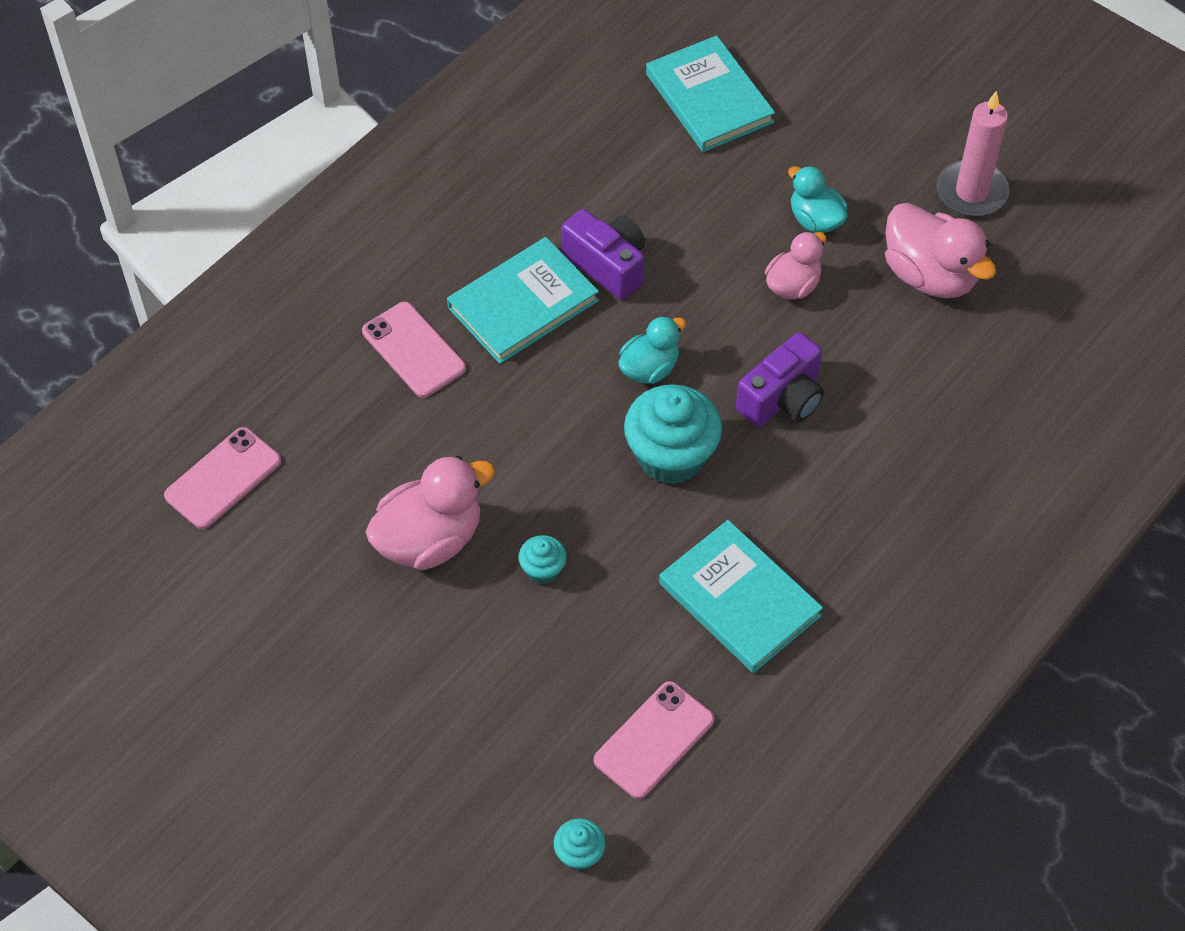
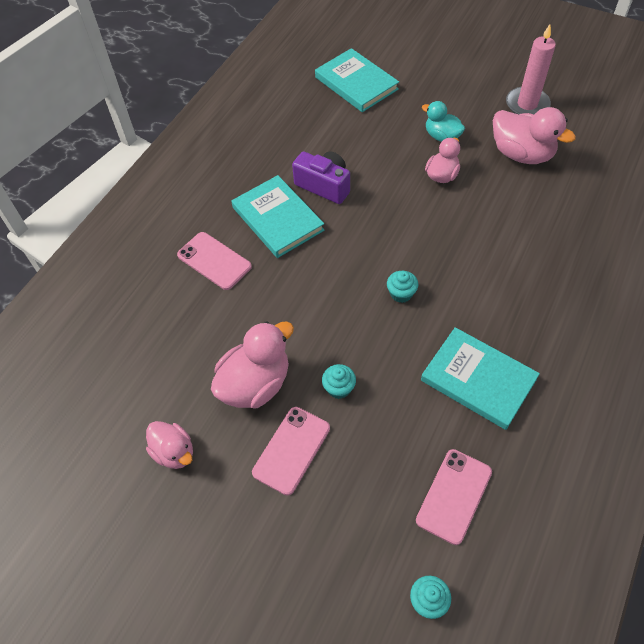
camera: 10 degrees left, 0 degrees up
pink phone [164,427,281,529] -> pink phone moved to [252,407,330,495]
turquoise book [447,237,599,364] -> turquoise book turned 75 degrees counterclockwise [231,175,325,258]
turquoise duck [618,316,686,384] -> none
turquoise cupcake [624,384,722,484] -> turquoise cupcake [387,271,418,303], size x0.48
purple camera [736,332,824,427] -> none
none -> pink duck [146,421,193,469]

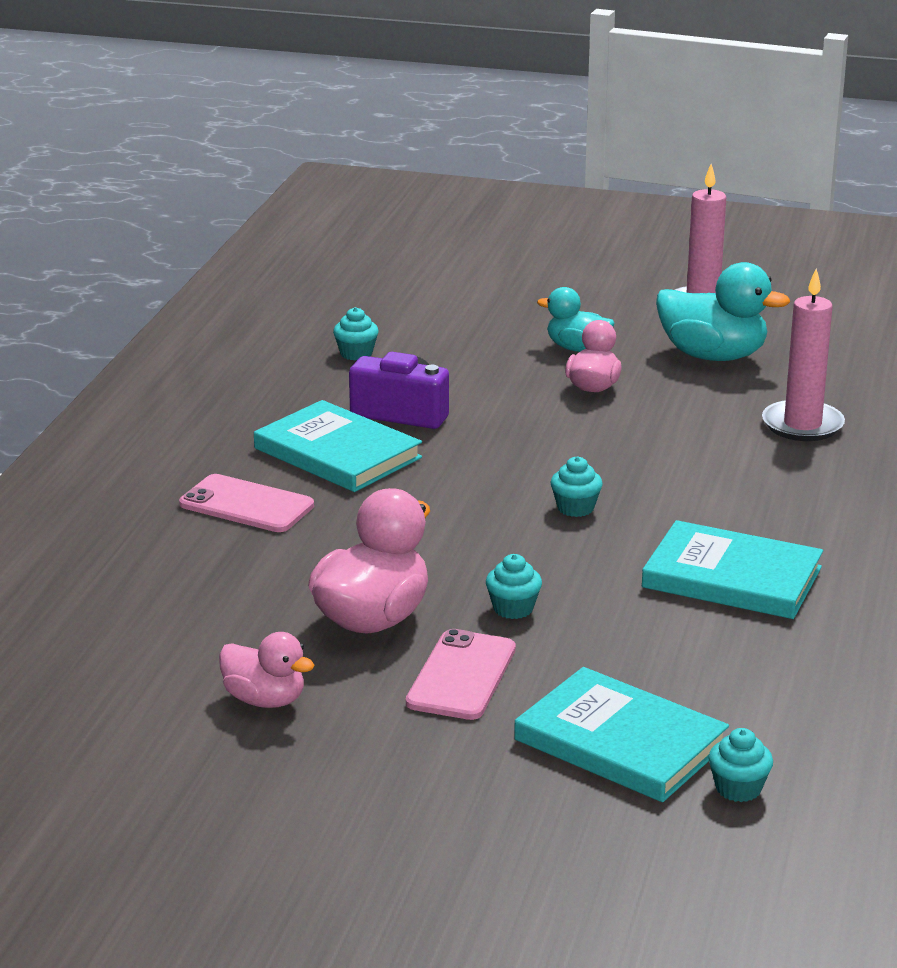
camera: 15 degrees left, 30 degrees down
turquoise book [315,48,399,112] -> turquoise book moved to [514,667,729,802]
pink phone [416,449,492,545] -> none
pink duck [493,107,576,164] -> turquoise duck [656,262,790,361]
none -> turquoise cupcake [333,307,379,361]
none -> pink candle [762,268,845,441]

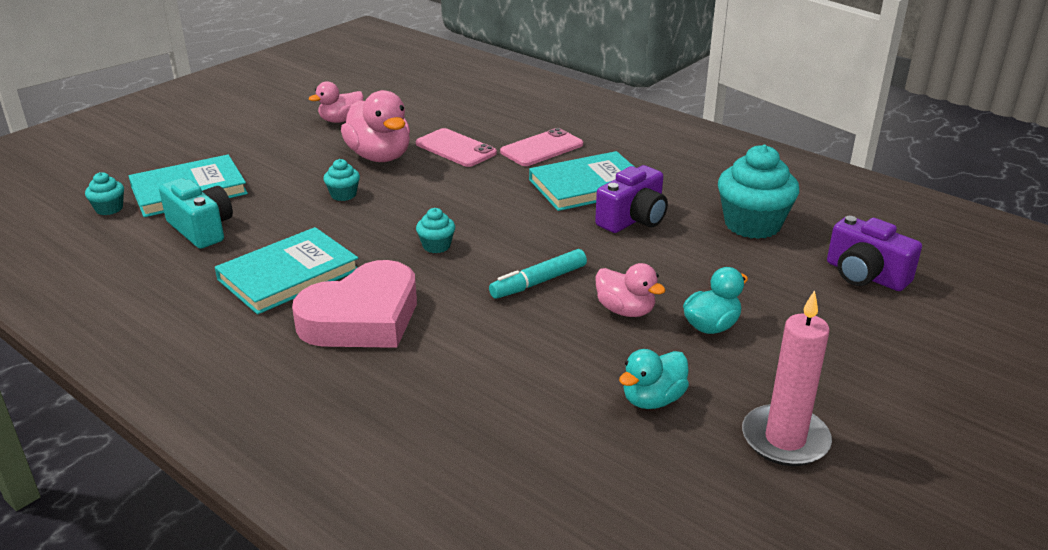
camera: 115 degrees right, 5 degrees up
turquoise cupcake [333,307,379,361] -> turquoise cupcake [718,145,799,239], size x2.08
pink phone [406,629,516,720] -> pink phone moved to [416,128,497,167]
turquoise duck [656,262,790,361] -> turquoise duck [619,349,689,409], size x0.61
pink candle [762,268,845,441] -> none
none -> turquoise camera [159,178,233,249]
none -> pink heart [292,260,417,348]
none -> turquoise marker [489,249,587,299]
none -> purple camera [827,216,922,291]

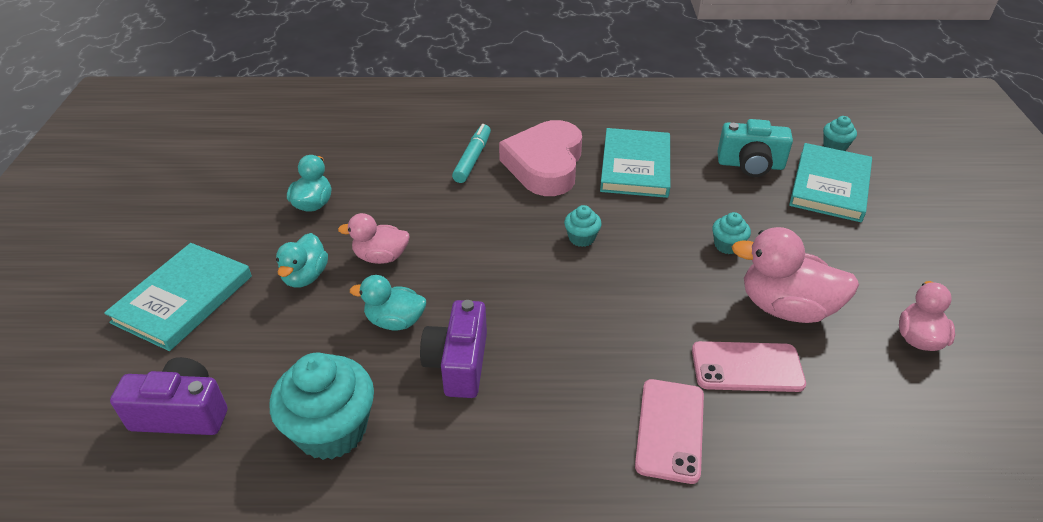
camera: 140 degrees right, 10 degrees up
turquoise marker [489,249,587,299] -> turquoise marker moved to [452,124,491,183]
turquoise book [529,151,634,211] -> turquoise book moved to [104,243,252,351]
pink candle [742,290,832,466] -> none
none -> turquoise duck [350,275,426,331]

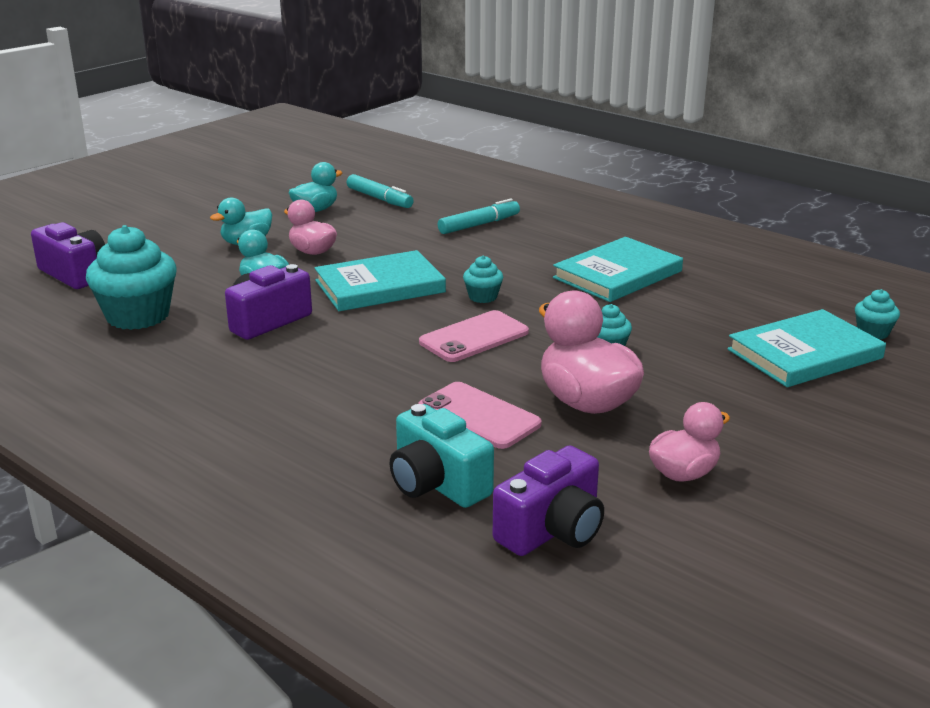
camera: 40 degrees right, 15 degrees down
turquoise book [104,243,252,351] -> turquoise book moved to [315,250,446,311]
pink heart [499,120,582,196] -> none
pink phone [635,379,704,484] -> pink phone moved to [419,310,529,362]
turquoise camera [717,119,793,177] -> turquoise camera moved to [390,404,494,508]
none -> turquoise marker [347,174,414,208]
none -> purple camera [493,445,604,556]

